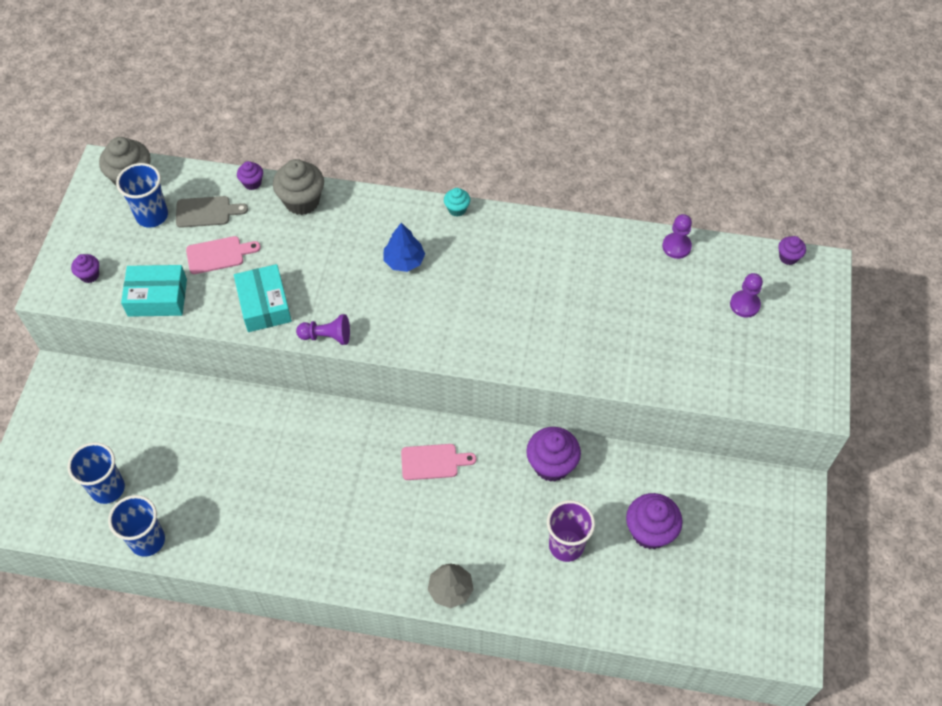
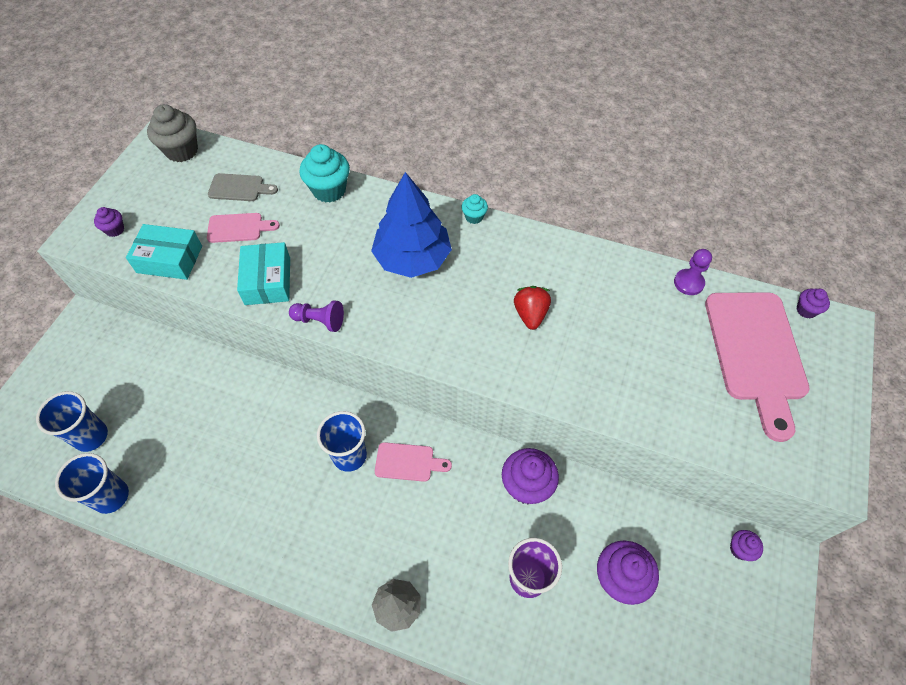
camera: 10 degrees right, 0 degrees up
blue cup [116,163,168,228] -> blue cup moved to [317,411,367,472]
purple cupcake [237,161,263,190] -> purple cupcake moved to [730,530,763,561]
grey cupcake [273,159,324,215] -> turquoise cupcake [300,144,350,203]
blue tree [383,223,425,272] -> blue tree [371,172,452,278], size x1.87
purple pawn [730,273,763,318] -> pink cutting board [705,292,810,442]
none -> red strawberry [514,286,551,330]

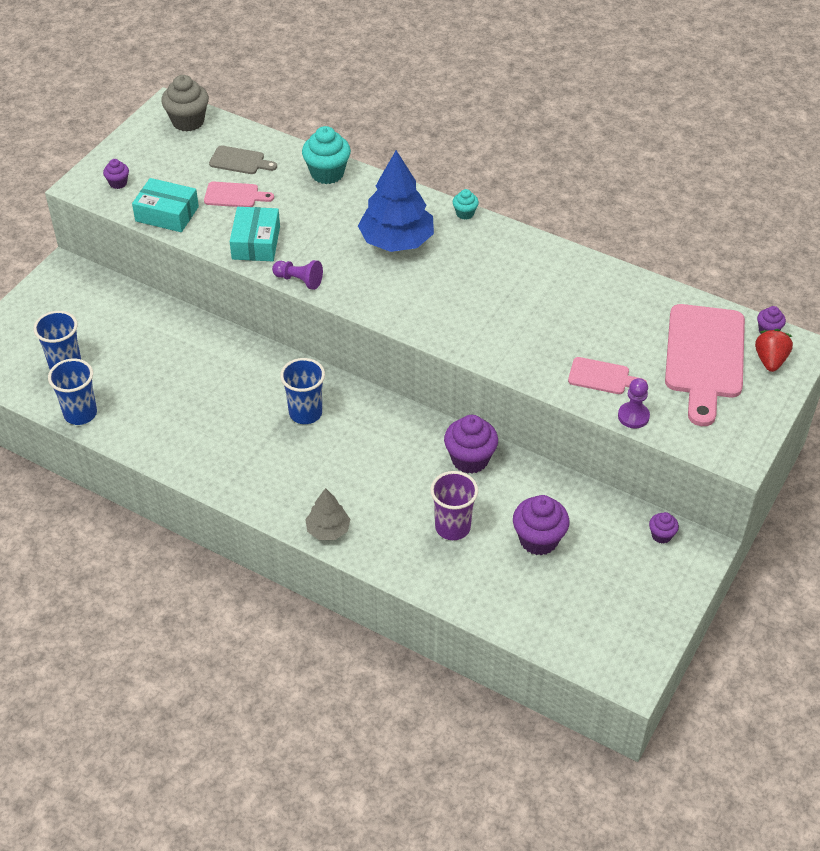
camera: 10 degrees right, 10 degrees down
pink cutting board [375,442,452,482] -> pink cutting board moved to [568,357,647,394]
red strawberry [514,286,551,330] -> red strawberry moved to [755,329,793,372]
purple pawn [674,249,712,295] -> purple pawn moved to [618,378,650,429]

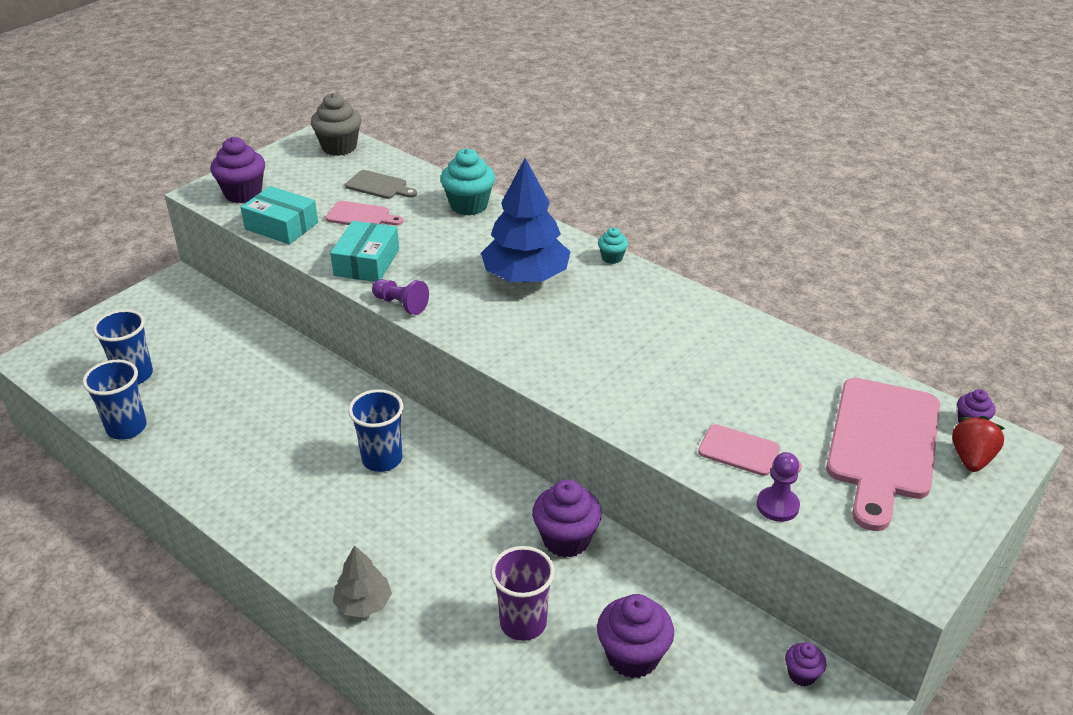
camera: 10 degrees right, 10 degrees down
purple cupcake [103,159,129,189] -> purple cupcake [210,137,265,203], size x1.91

